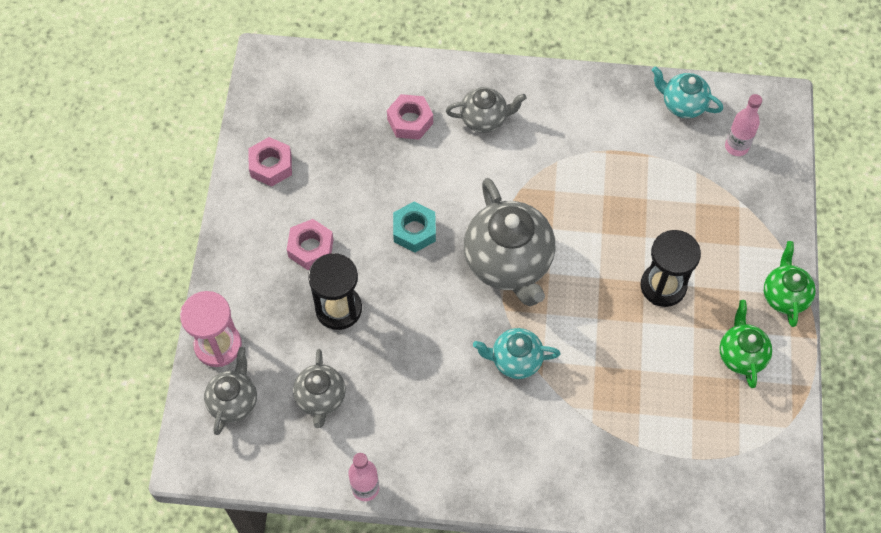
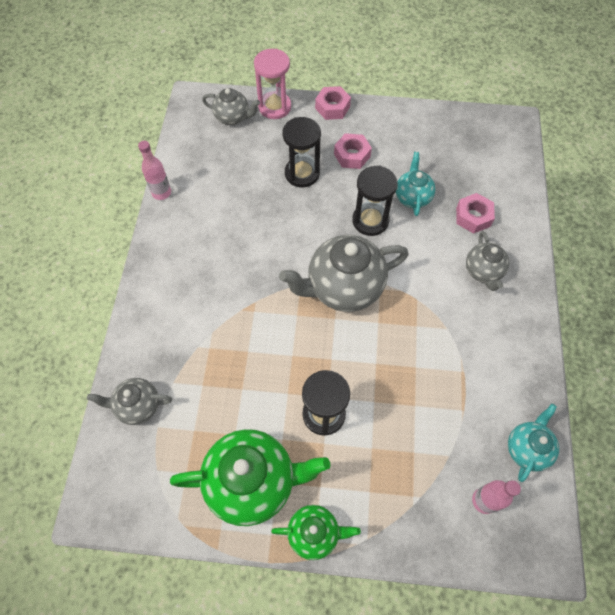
camera: 90 degrees right, 0 degrees up
pink nut [249,137,292,187] -> pink nut moved to [315,86,351,120]
grey teapot [293,349,346,428] -> grey teapot moved to [87,378,172,425]
turquoise nut [393,202,436,252] -> black hourglass [352,166,398,236]
turquoise teapot [473,328,560,379] -> turquoise teapot moved to [396,152,435,216]
green teapot [719,300,772,388] -> green teapot [170,429,330,526], size x1.83

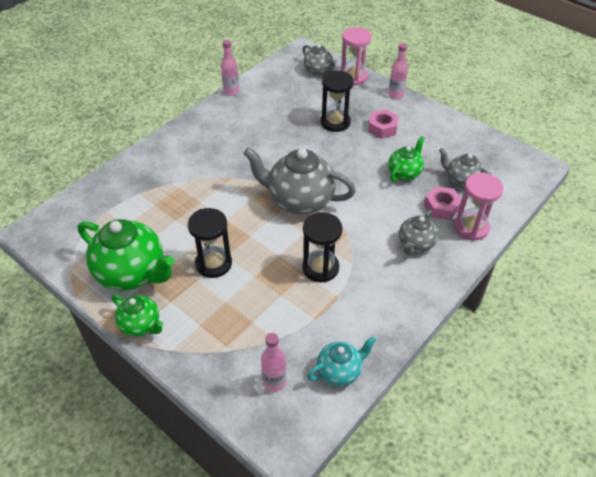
camera: 35 degrees right, 15 degrees down
grey teapot [87,378,172,425] -> grey teapot moved to [439,148,492,188]
pink nut [315,86,351,120] -> pink bottle [388,43,408,99]
black hourglass [352,166,398,236] -> black hourglass moved to [303,212,342,282]
turquoise teapot [396,152,435,216] -> green teapot [388,136,425,182]
none -> pink hourglass [454,173,503,241]

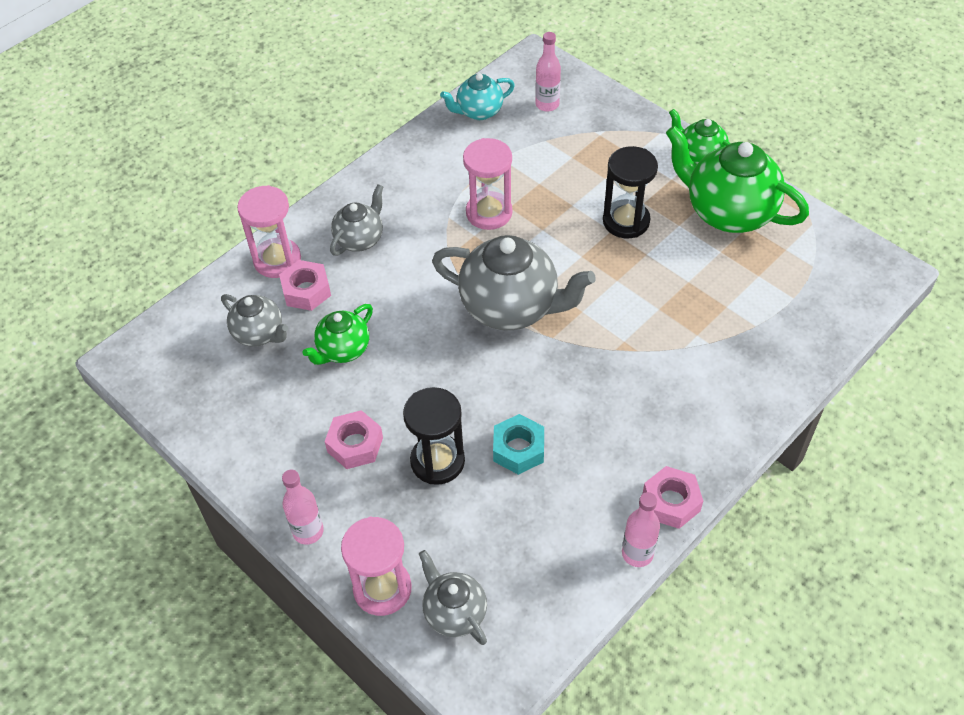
camera: 175 degrees left, 5 degrees up
black hourglass [303,212,342,282] -> pink hourglass [463,138,512,230]
none -> turquoise nut [493,414,544,475]
none -> pink nut [643,466,703,529]

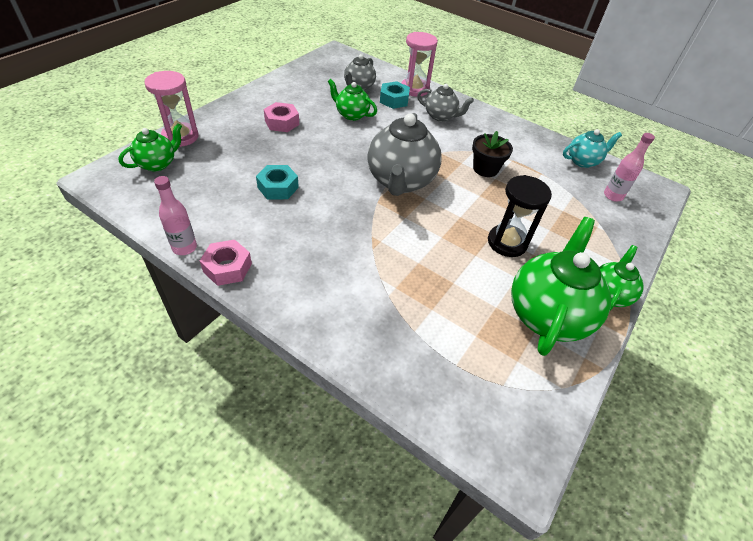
camera: 75 degrees right, 5 degrees down
pink nut [279,260,331,311] -> turquoise nut [380,81,410,109]
pink bottle [282,469,324,545] -> none
black hourglass [403,387,465,485] -> none
grey teapot [419,550,487,645] -> green teapot [118,123,182,172]
turquoise teapot [440,73,515,120] -> turquoise teapot turned 105 degrees clockwise [563,129,622,168]
pink hourglass [463,138,512,230] -> black flower pot [472,131,513,177]

